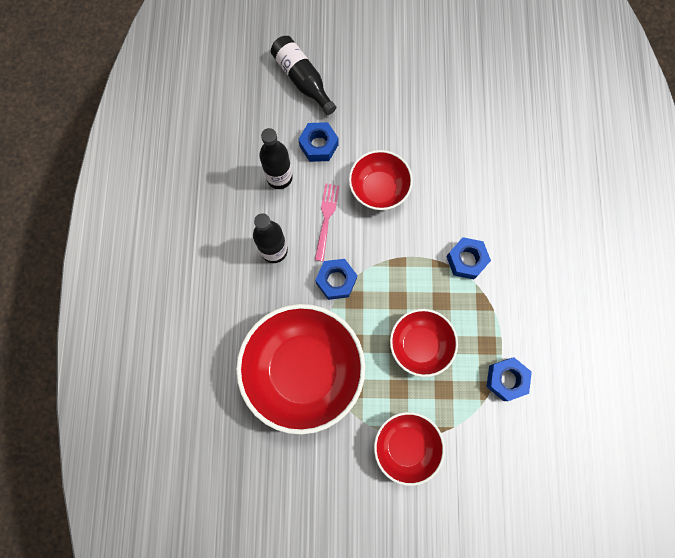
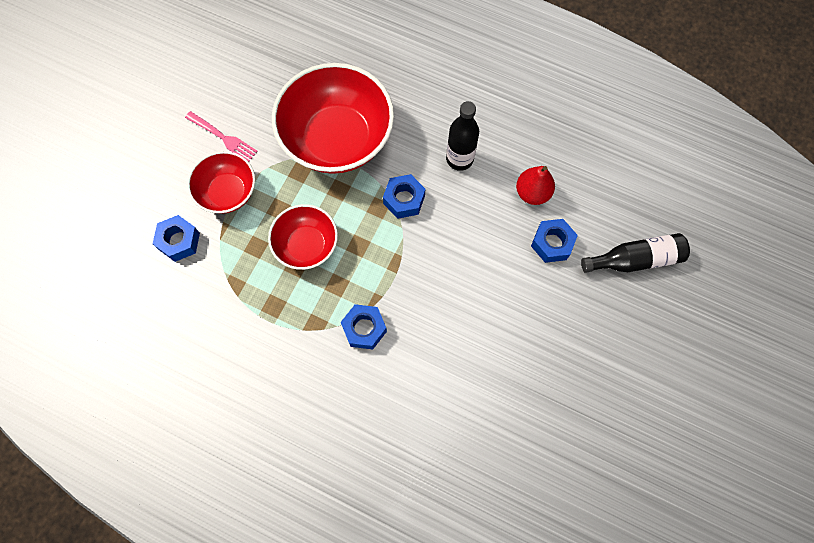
camera: 115 degrees right, 5 degrees down
black bottle [259,128,293,189] -> red pear [516,166,555,205]
pink fork [315,183,340,261] -> pink fork moved to [185,111,258,162]
red bowl [349,150,413,210] -> none
blue nut [486,357,532,401] -> blue nut moved to [153,215,200,262]

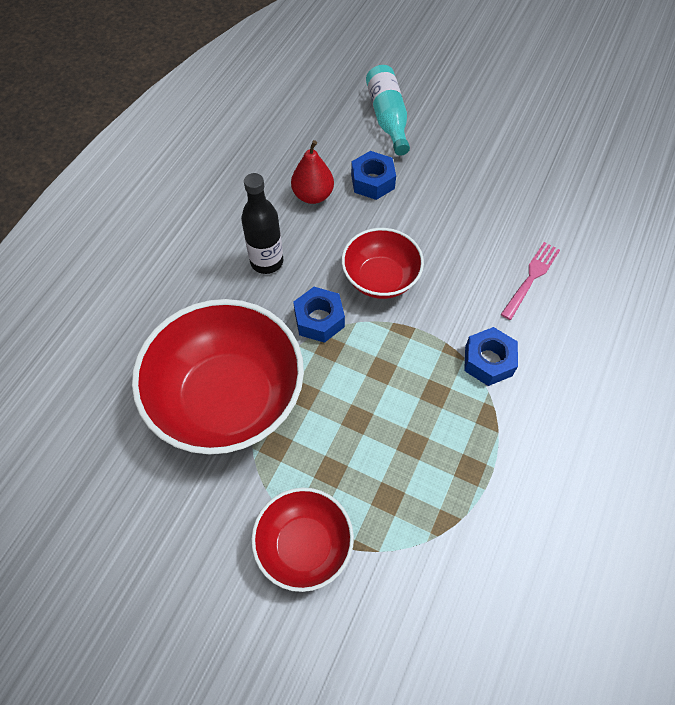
camera: 90 degrees left, 10 degrees down
blue nut [153,215,200,262] -> none
pink fork [185,111,258,162] -> pink fork moved to [501,242,560,320]
red bowl [268,204,338,270] -> red bowl moved to [342,228,424,299]
black bottle [581,233,690,273] -> turquoise bottle [366,65,410,156]

